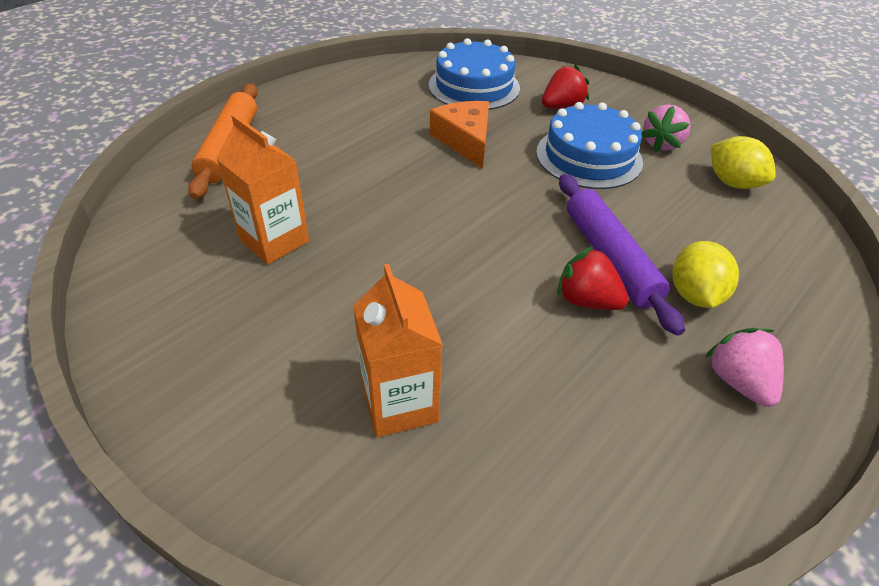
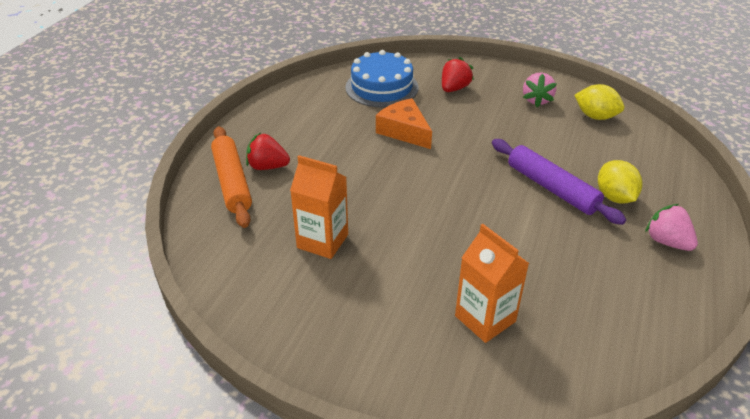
camera: 20 degrees left, 5 degrees down
blue cake [536,102,643,189] -> none
red strawberry [557,246,629,310] -> red strawberry moved to [246,133,290,170]

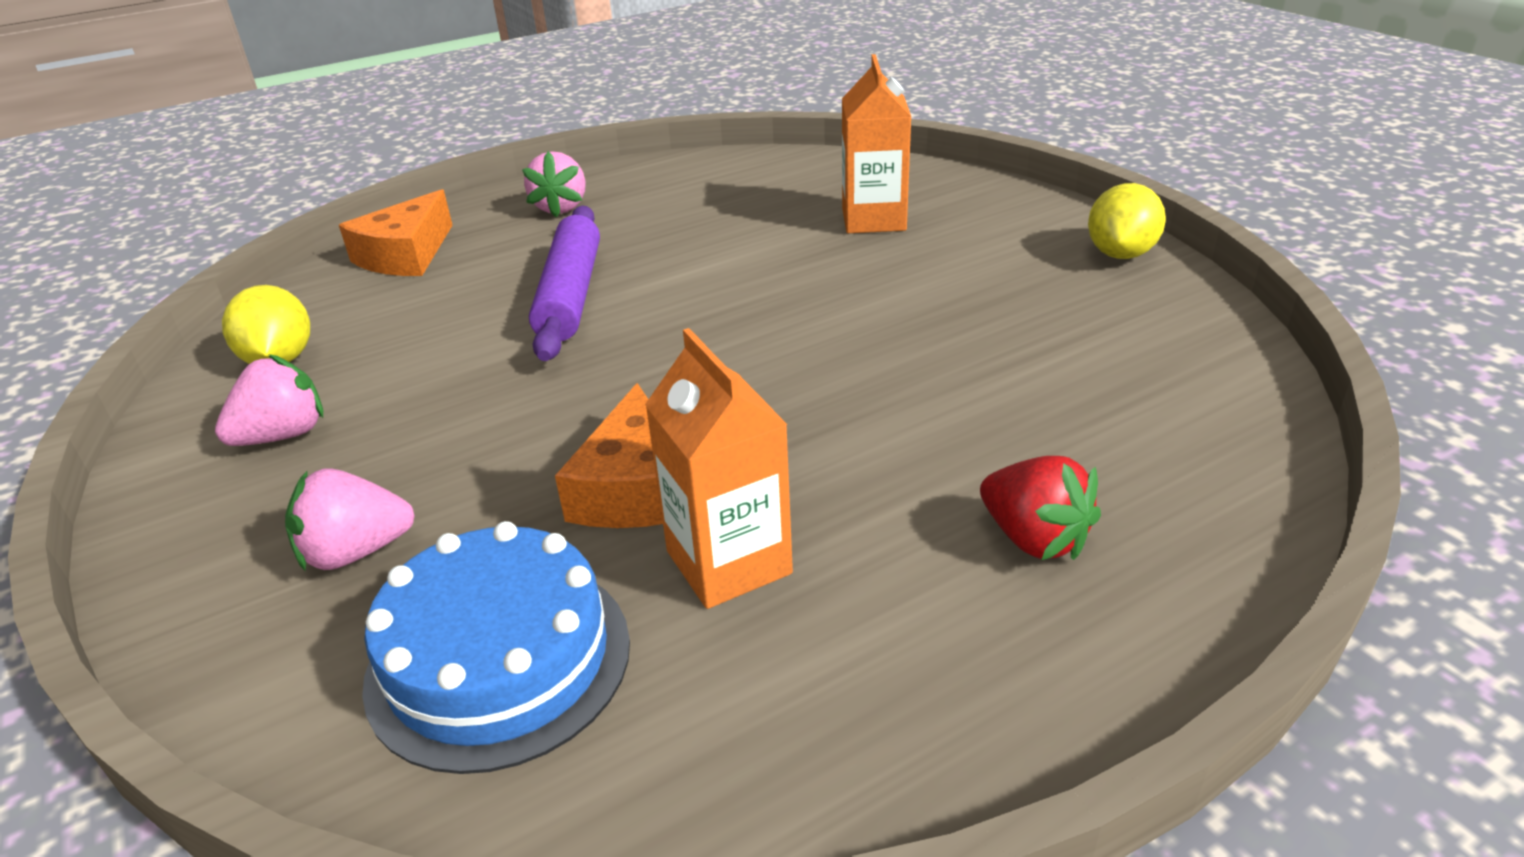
camera: 140 degrees left, 5 degrees down
orange rolling pin [211,126,252,228] -> none
orange carton [290,155,348,259] -> orange carton moved to [645,328,793,609]
red strawberry [442,57,474,92] -> pink strawberry [285,469,415,572]
yellow lemon [598,160,642,204] -> yellow lemon moved to [1088,183,1166,259]
none -> orange cheese [339,189,453,276]

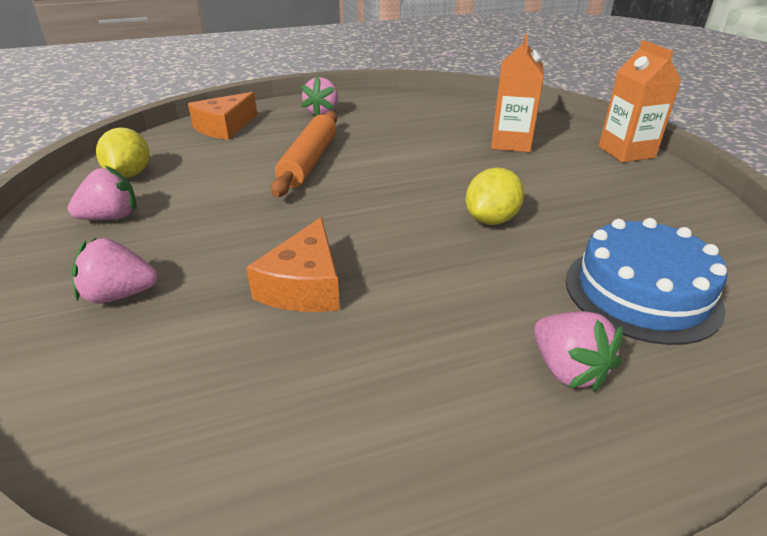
camera: 10 degrees right, 0 degrees up
blue cake [362,521,630,774] -> blue cake moved to [566,218,727,345]
purple rolling pin [529,206,600,361] -> orange rolling pin [271,111,337,197]
orange carton [645,328,793,609] -> orange carton moved to [599,40,682,163]
red strawberry [980,456,1101,560] -> pink strawberry [534,311,623,392]
yellow lemon [1088,183,1166,259] -> yellow lemon moved to [466,168,524,225]

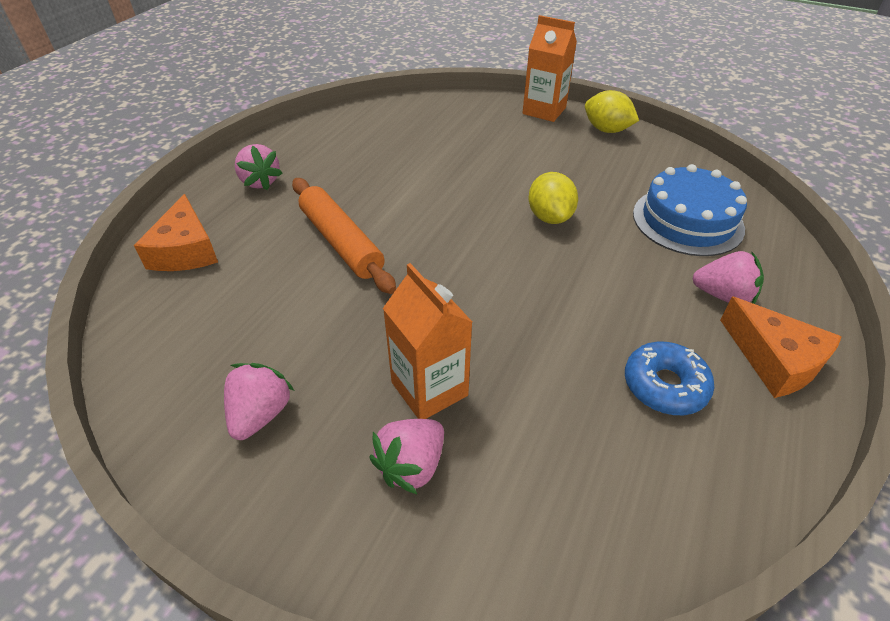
camera: 45 degrees left, 10 degrees up
yellow lemon [96,127,150,178] -> yellow lemon moved to [585,90,639,133]
orange cheese [246,217,340,312] -> orange cheese moved to [720,297,842,398]
orange carton [491,34,544,152] -> orange carton moved to [383,263,472,419]
none -> blue donut [625,342,714,415]

